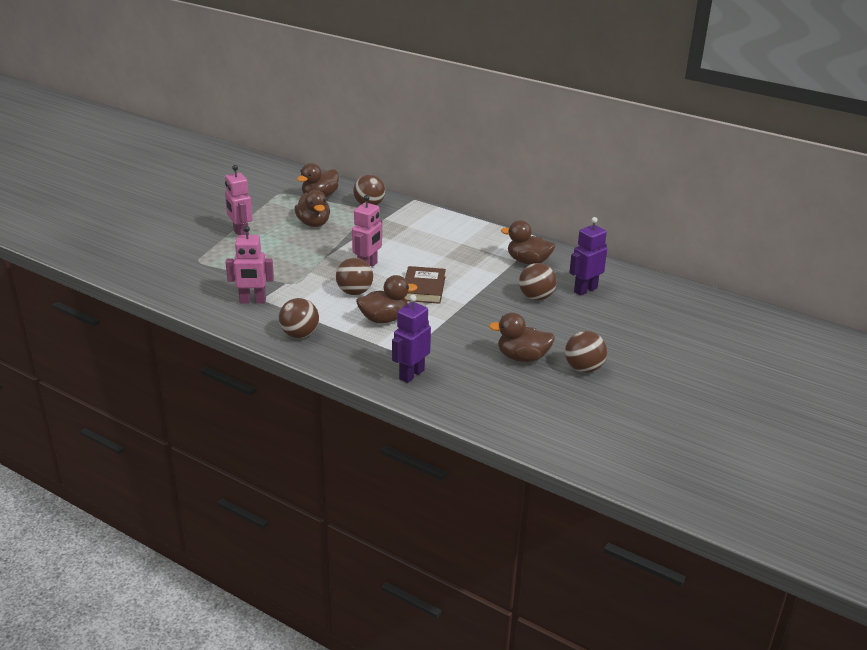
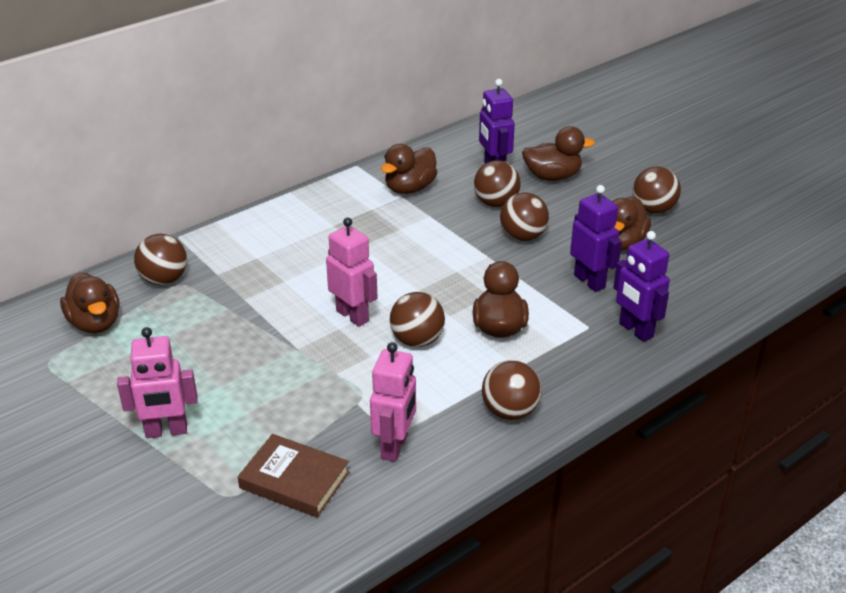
camera: 70 degrees left, 5 degrees up
brown duck [294,190,330,227] -> brown duck moved to [522,126,595,181]
brown book [405,266,446,304] -> brown book moved to [238,434,349,517]
none -> brown ball [500,192,549,241]
none -> purple robot [570,185,622,292]

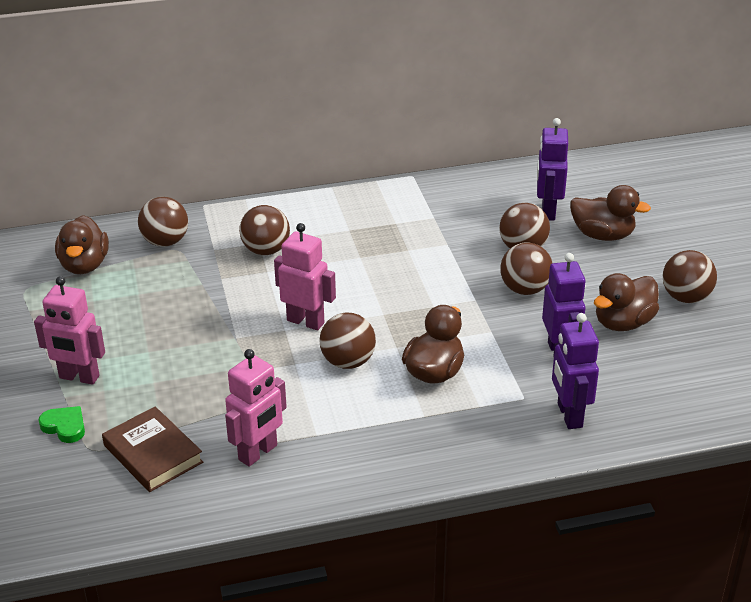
camera: 25 degrees right, 0 degrees up
pink robot [326,217,377,327] -> pink robot turned 45 degrees counterclockwise [274,223,336,330]
brown duck [381,144,437,194] -> none
brown ball [482,360,542,420] -> brown ball moved to [239,205,290,255]
none -> green heart [38,406,85,443]

